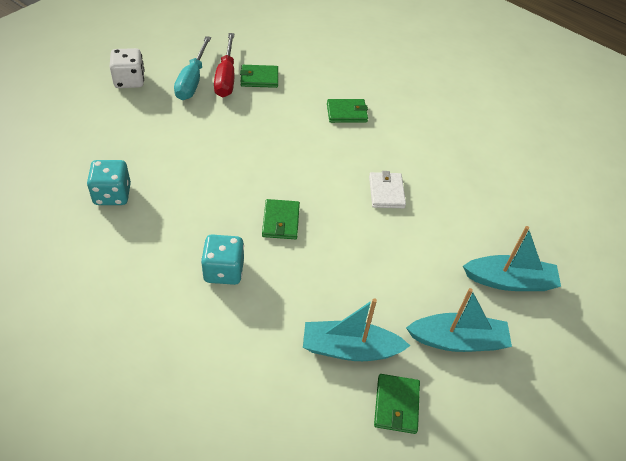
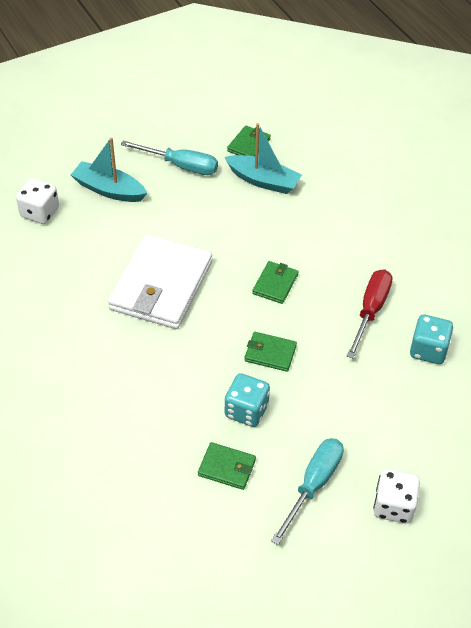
camera: 155 degrees left, 0 degrees up
turquoise dice [201,235,244,285] -> turquoise dice moved to [225,373,270,427]
red screwdriver [214,33,235,97] -> red screwdriver moved to [347,269,392,359]
green wallet [327,99,368,123] -> green wallet moved to [244,332,297,372]
white wallet [369,171,406,208] -> white wallet [108,234,212,329], size x2.24
turquoise boat [406,288,512,352] -> turquoise screwdriver [121,140,218,175]
none -> white dice [16,178,59,224]

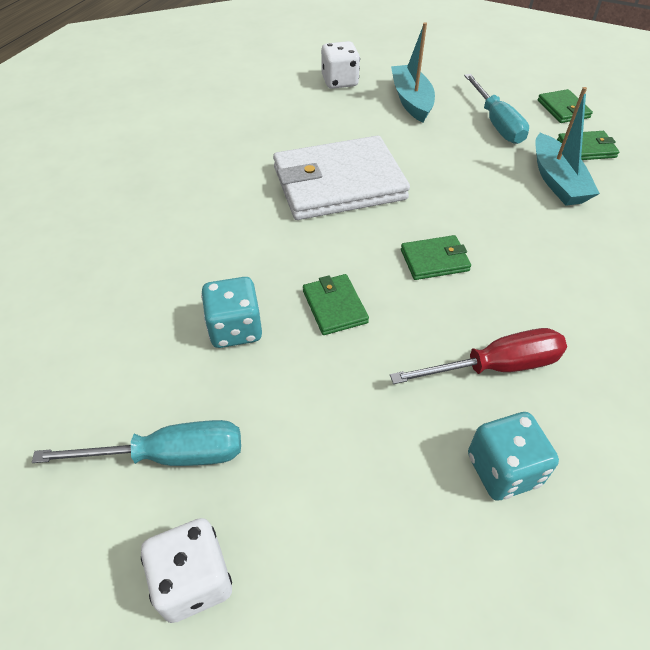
camera: 55 degrees right, 0 degrees up
green wallet [198,442,256,490] -> green wallet moved to [538,89,593,123]

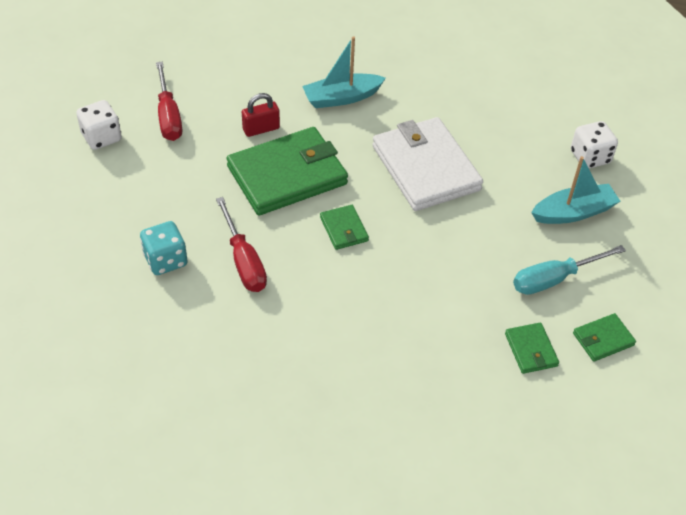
camera: 80 degrees right, 0 degrees up
turquoise screwdriver [32,420,241,466] -> red screwdriver [156,62,182,141]
turquoise dice [201,277,262,348] -> red padlock [242,93,280,137]
green wallet [303,274,369,335] -> green wallet [227,127,348,216], size x2.24
turquoise boat [535,87,600,206] -> turquoise boat moved to [302,36,386,108]

